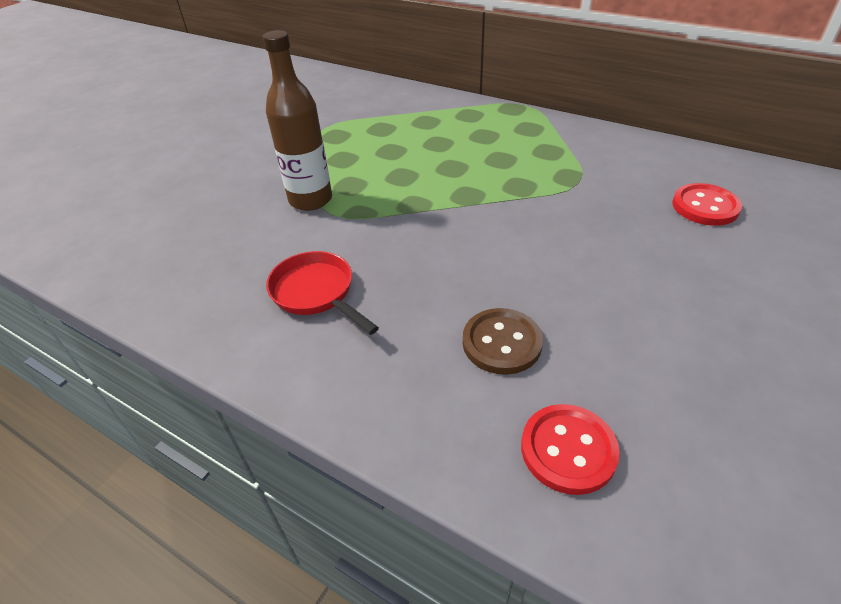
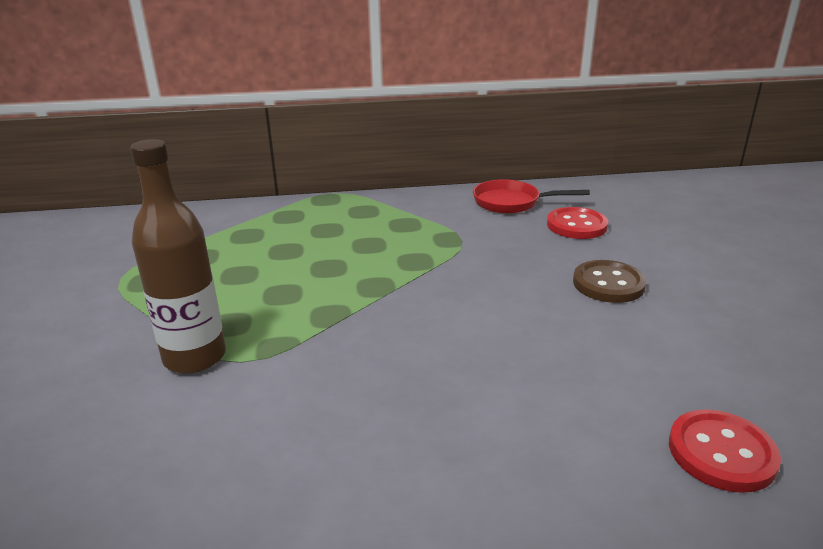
camera: 40 degrees left, 15 degrees down
red pan [266,251,379,335] -> red pan moved to [473,179,590,214]
brown button [463,308,543,375] -> brown button moved to [573,260,647,303]

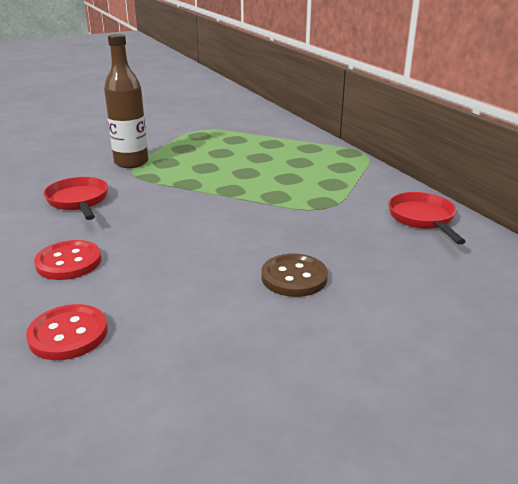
camera: 70 degrees right, 0 degrees up
red button [547,207,608,239] -> red button moved to [34,240,102,280]
none -> red pan [43,177,108,220]

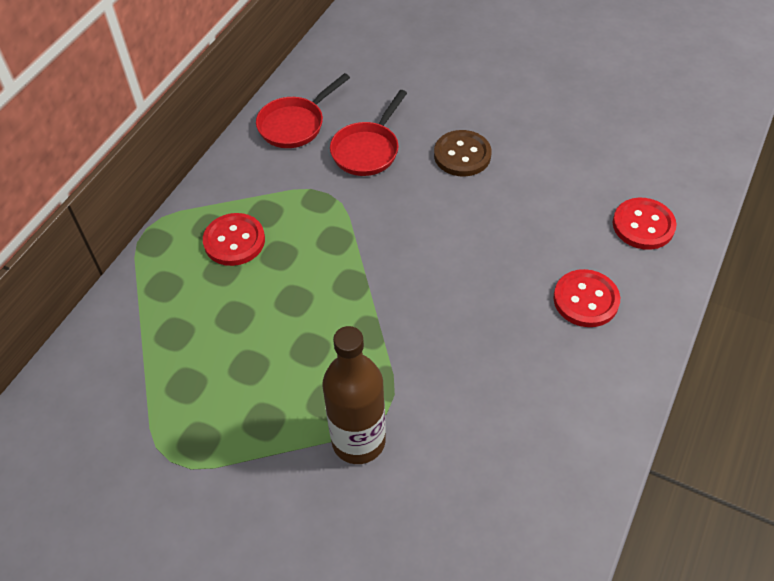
camera: 125 degrees left, 25 degrees up
red pan [43,177,108,220] -> red pan moved to [330,90,407,176]
none -> red button [203,213,265,266]

